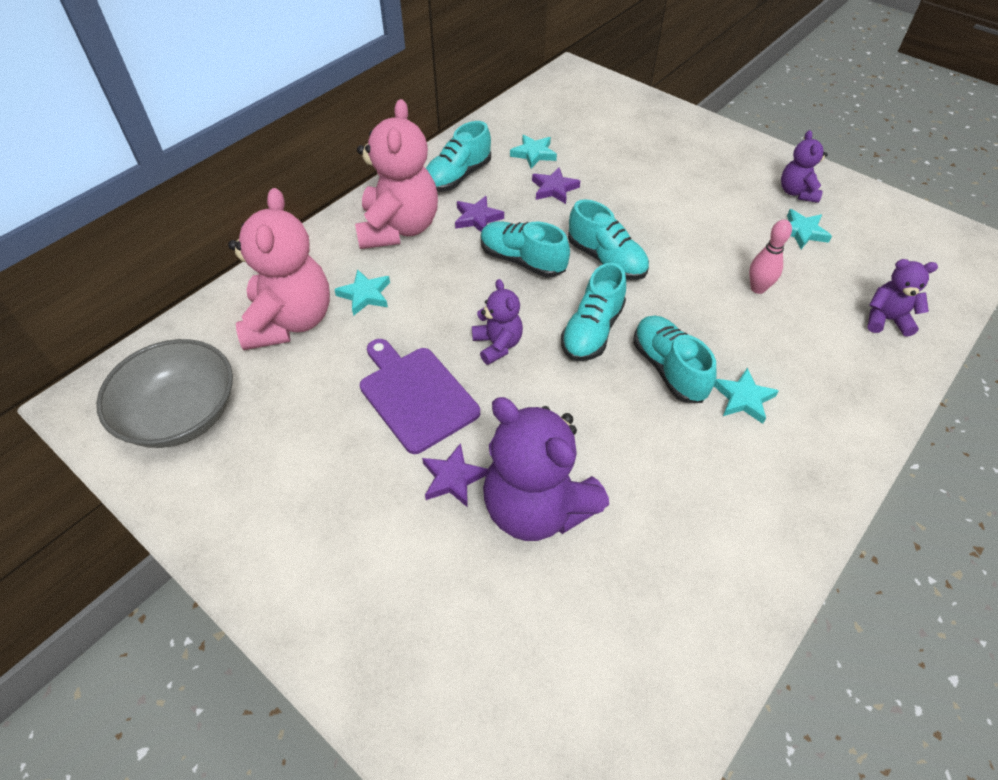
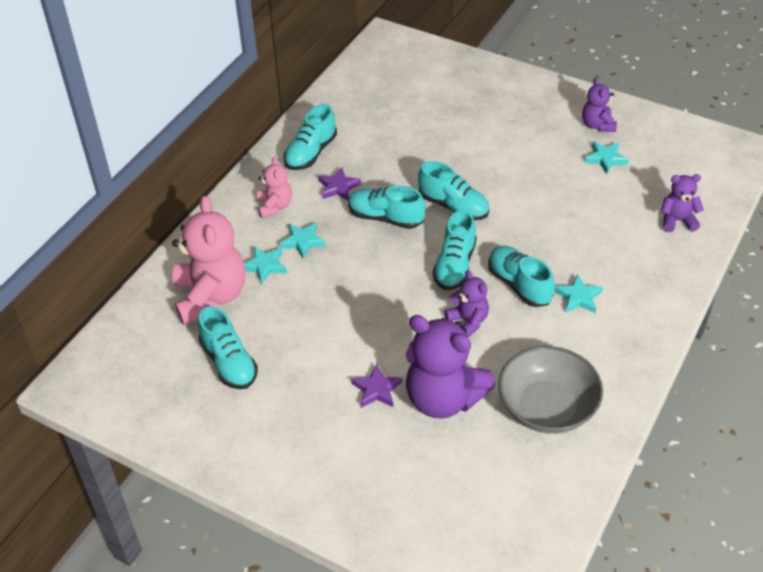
camera: 10 degrees left, 5 degrees down
grey bowl [96,339,233,448] -> grey bowl moved to [498,346,603,434]
pink teddy bear [355,99,438,249] -> pink teddy bear [257,157,292,218], size x0.52
purple cutting board [360,339,480,454] -> none
purple teddy bear [472,279,523,365] -> purple teddy bear moved to [444,270,489,338]
turquoise star [510,135,557,169] -> turquoise star moved to [280,223,326,259]
purple star [532,167,580,204] -> none
pink bowling pin [749,220,792,294] -> none
none -> turquoise shoe [198,306,258,389]

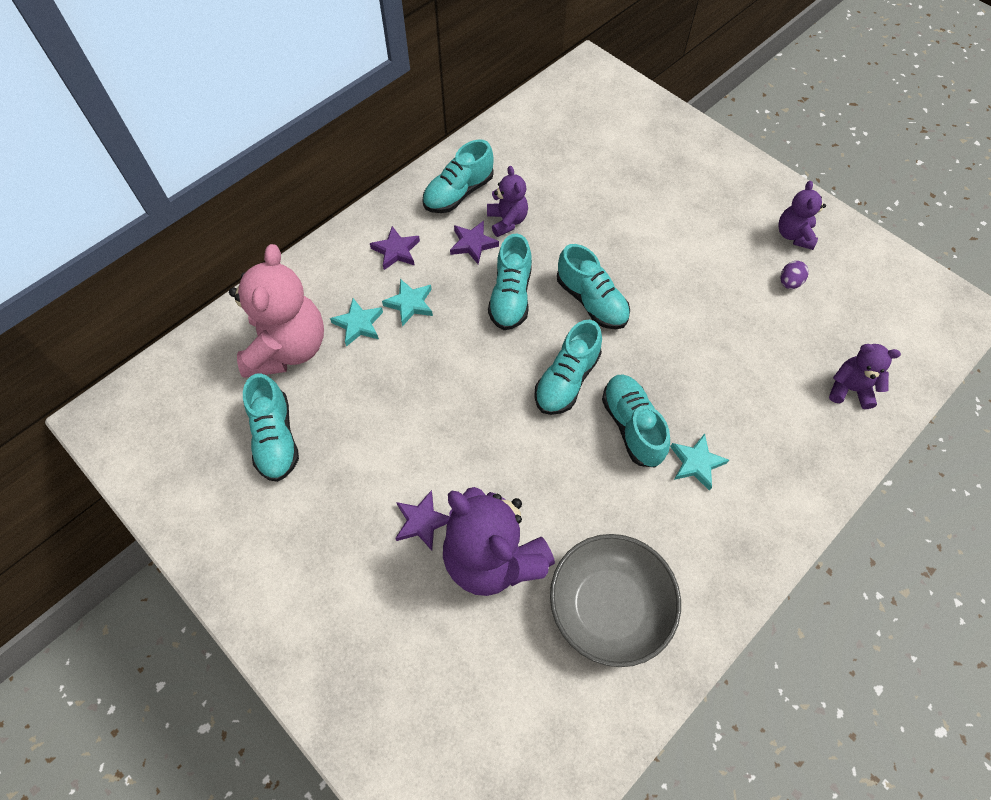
camera: 15 degrees right, 15 degrees up
pink teddy bear [257,157,292,218] -> purple star [370,226,420,270]
turquoise shoe [348,186,426,229] -> turquoise shoe turned 120 degrees counterclockwise [488,234,532,330]
purple teddy bear [444,270,489,338] -> purple teddy bear moved to [487,166,528,237]
turquoise star [585,141,629,174] -> purple egg [781,261,809,289]

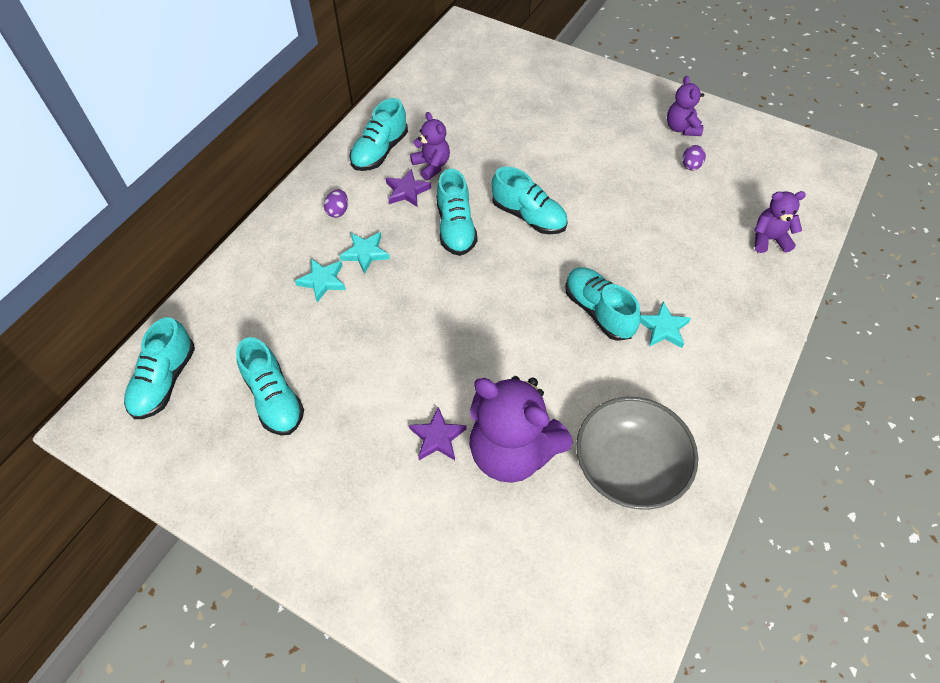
camera: 15 degrees left, 5 degrees down
pink teddy bear [229,244,324,378] -> none
purple star [370,226,420,270] -> purple egg [324,189,348,218]
turquoise shoe [534,320,602,415] -> turquoise shoe moved to [124,317,195,419]

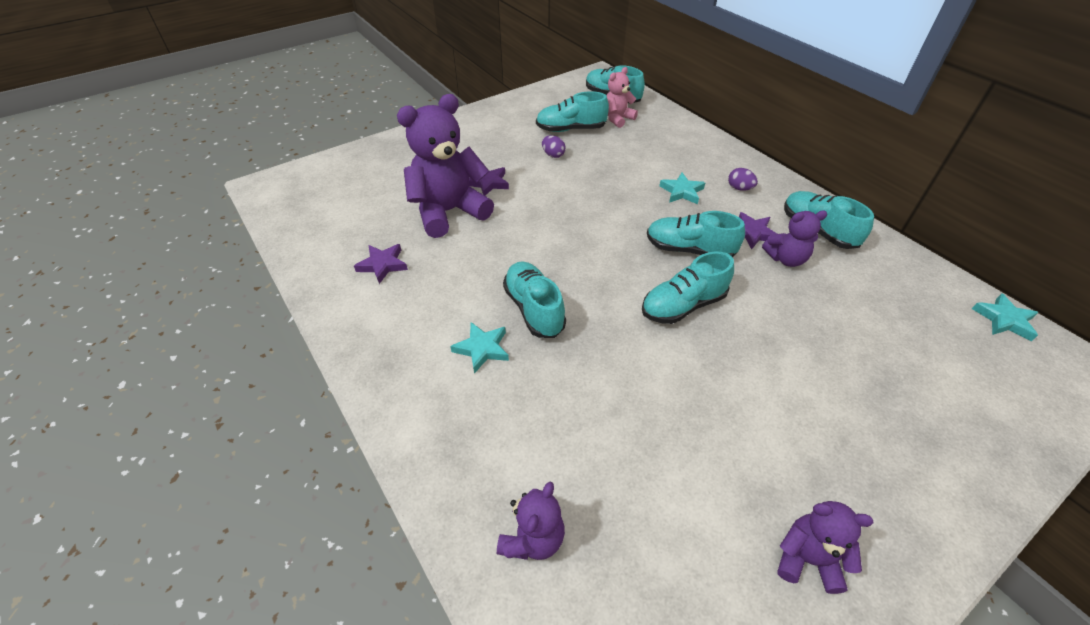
camera: 115 degrees right, 10 degrees down
turquoise star [295,259,346,303] -> turquoise star moved to [972,293,1039,341]
turquoise shoe [565,267,641,341] -> turquoise shoe turned 105 degrees counterclockwise [503,261,566,338]
grey bowl [576,397,698,510] -> purple star [354,244,408,284]
purple egg [683,145,706,171] -> purple egg moved to [542,135,566,158]
none -> pink teddy bear [606,67,638,128]

